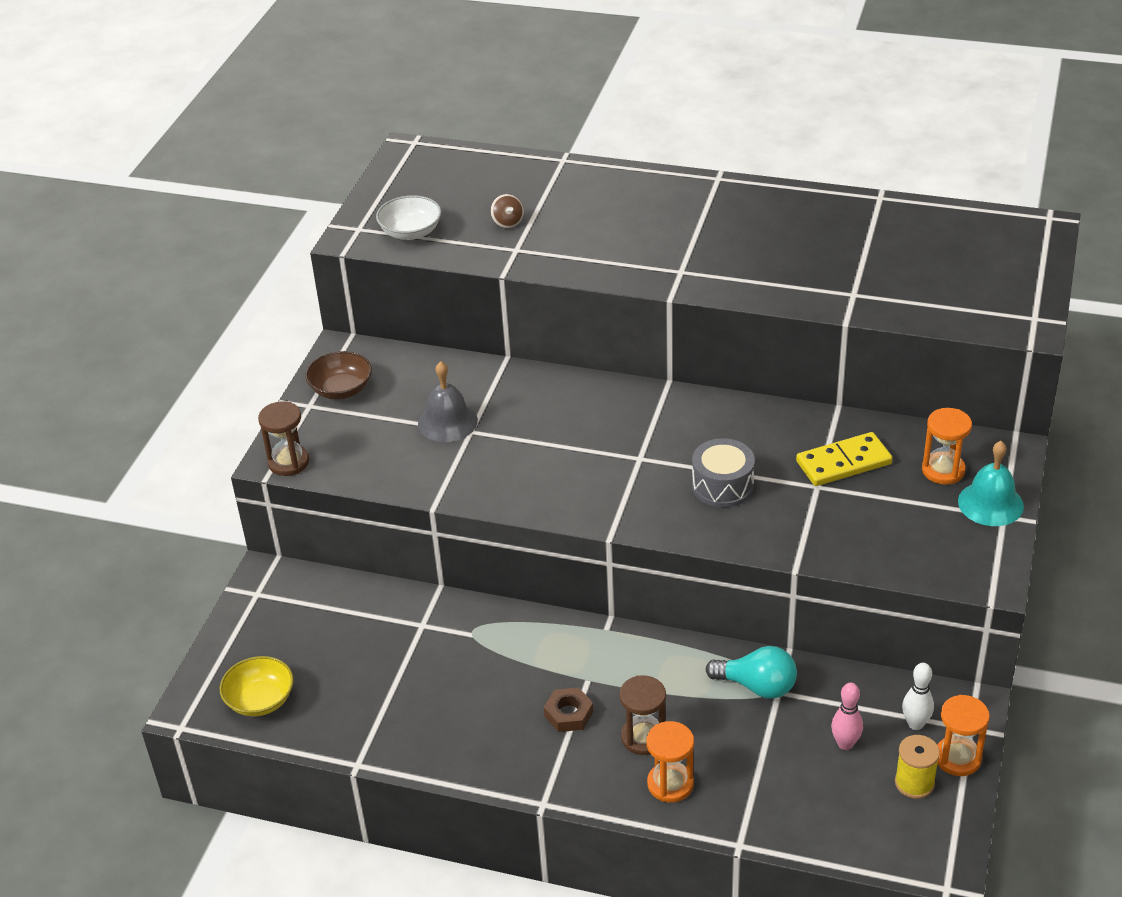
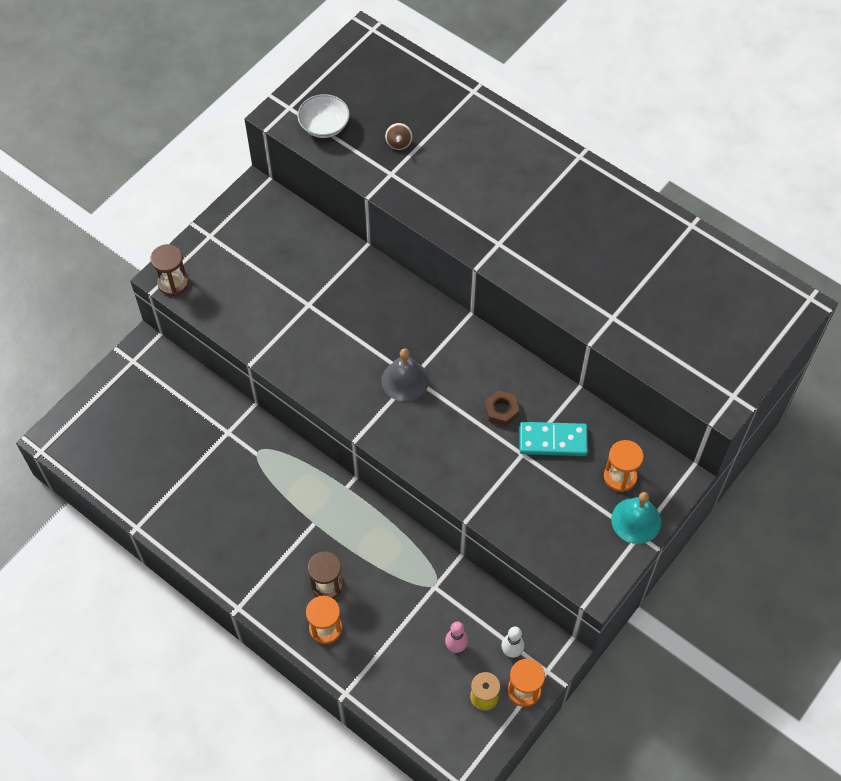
camera: 20 degrees right, 20 degrees up
yellow bowl [220,656,294,717] -> none
brown bowl [305,351,372,399] -> none
grey bell [418,361,478,442] -> grey bell moved to [381,348,429,401]
brown nut [544,687,593,732] -> brown nut moved to [484,390,519,426]
grey drum [692,438,755,508] -> none
turquoise light bulb [706,646,797,699] -> none
yellow domino [796,432,892,486] -> turquoise domino [520,422,588,456]

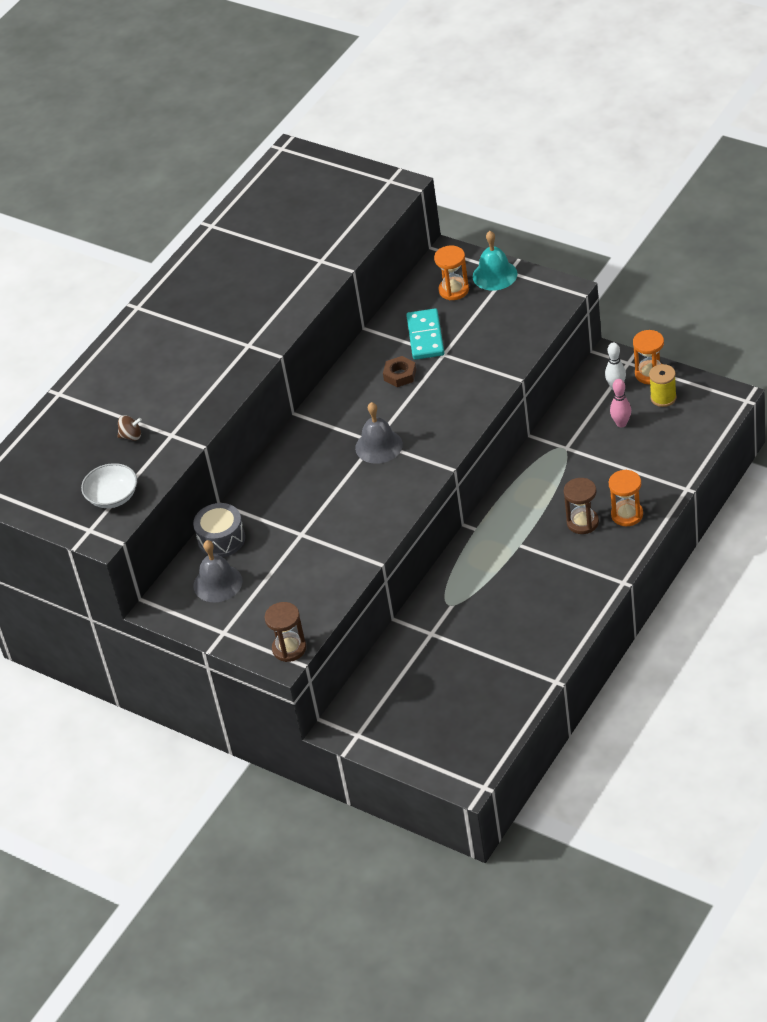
camera: 90 degrees left, 15 degrees down
none -> grey drum [193,503,245,557]
none -> grey bell [194,540,243,602]

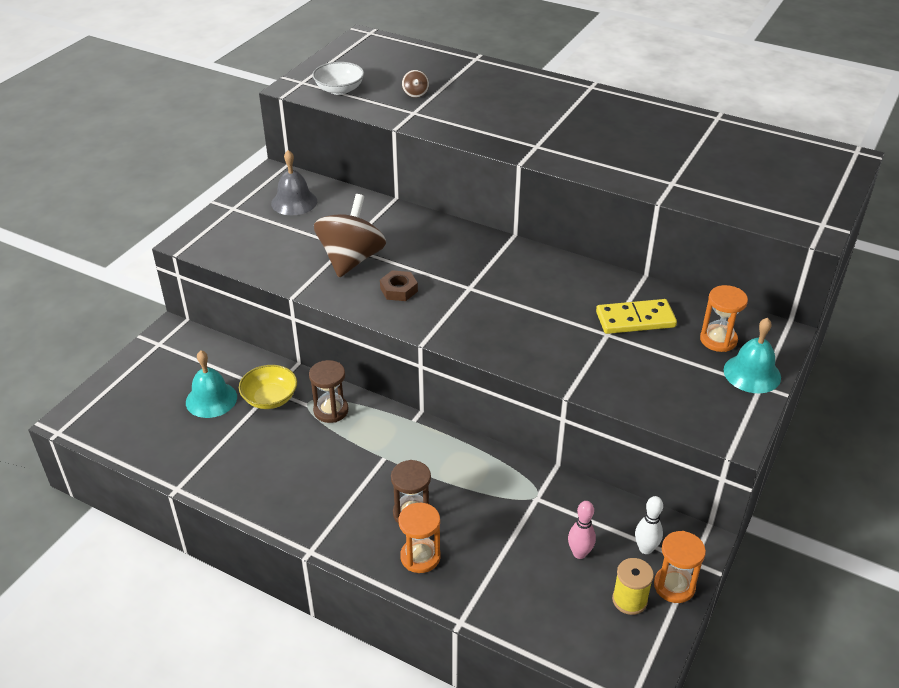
camera: 80 degrees right, 5 degrees down
grey drum [193,503,245,557] -> none
brown hourglass [264,602,306,662] -> brown hourglass moved to [309,360,349,423]
grey bell [355,402,403,464] -> none
brown nut [383,356,416,387] -> brown nut moved to [380,270,418,301]
turquoise domino [406,308,444,360] -> yellow domino [596,299,677,334]
none -> turquoise bell [186,350,237,418]
none -> yellow bowl [239,365,297,409]
none -> brown spinning top [314,194,386,277]

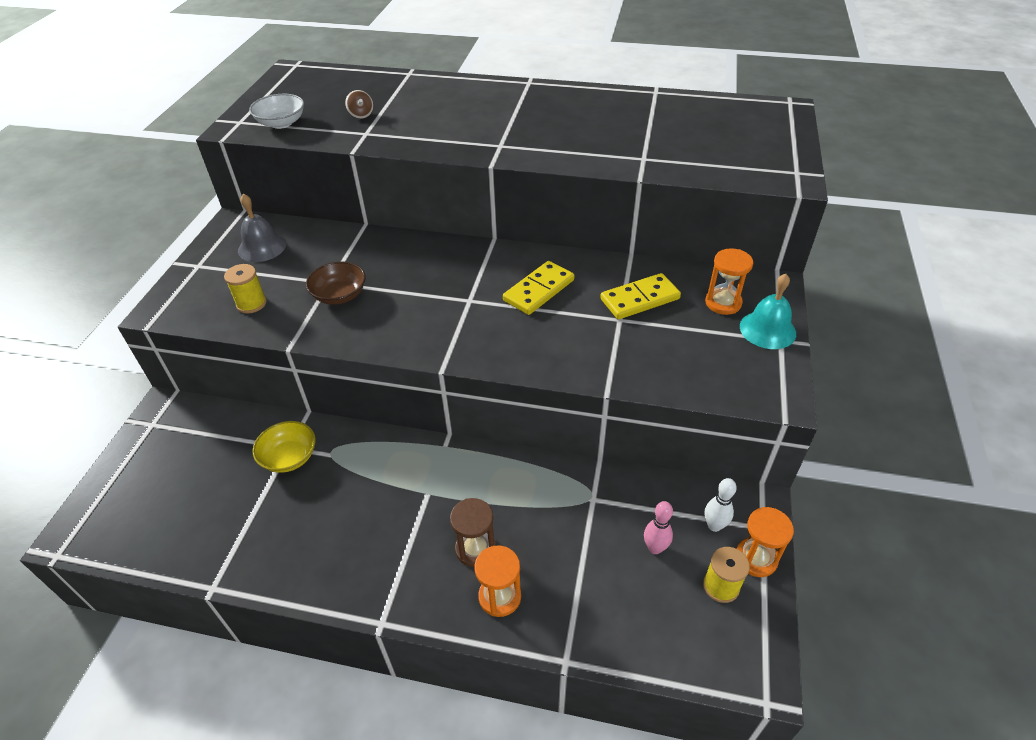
camera: 15 degrees left, 5 degrees up
turquoise bell [186,350,237,418] -> none
brown hourglass [309,360,349,423] -> none
brown spinning top [314,194,386,277] -> brown bowl [306,262,366,305]
brown nut [380,270,418,301] -> none
none -> yellow spool [224,264,267,314]
none -> yellow domino [503,261,574,315]

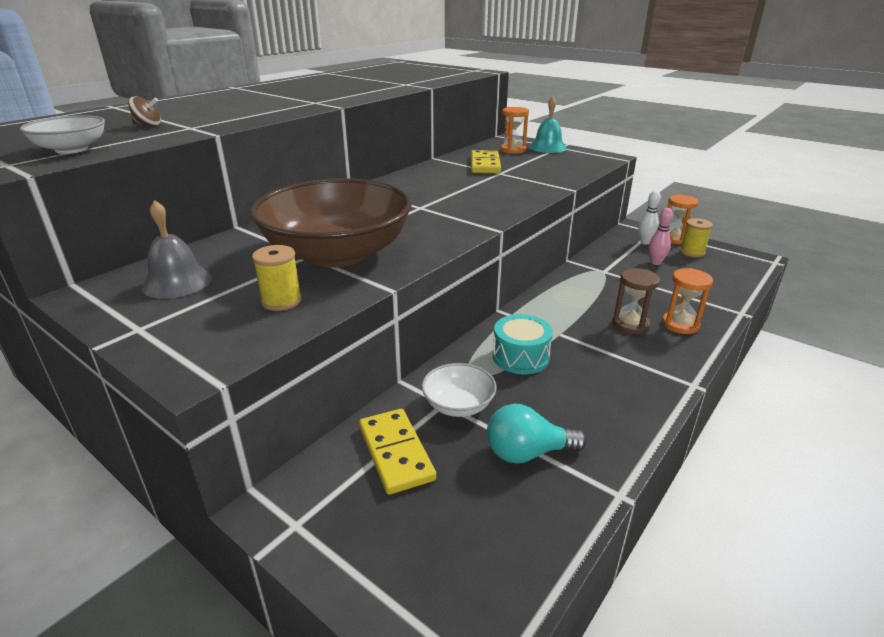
camera: 65 degrees left, 15 degrees down
yellow bowl [252,421,316,473] -> white bowl [422,363,497,417]
brown bowl [306,262,366,305] -> brown bowl [250,178,412,267], size x2.24
yellow domino [503,261,574,315] -> yellow domino moved to [359,409,436,495]
none -> turquoise light bulb [487,404,587,464]
none -> turquoise drum [493,314,553,374]

